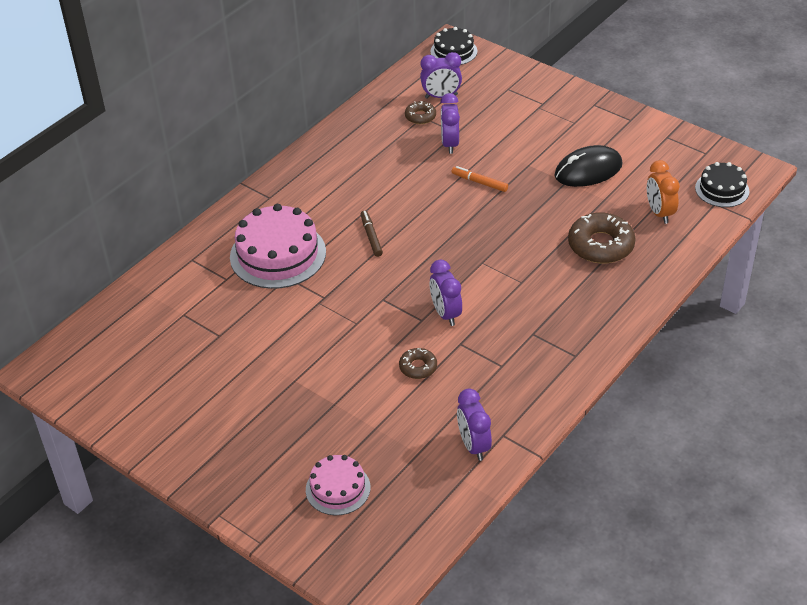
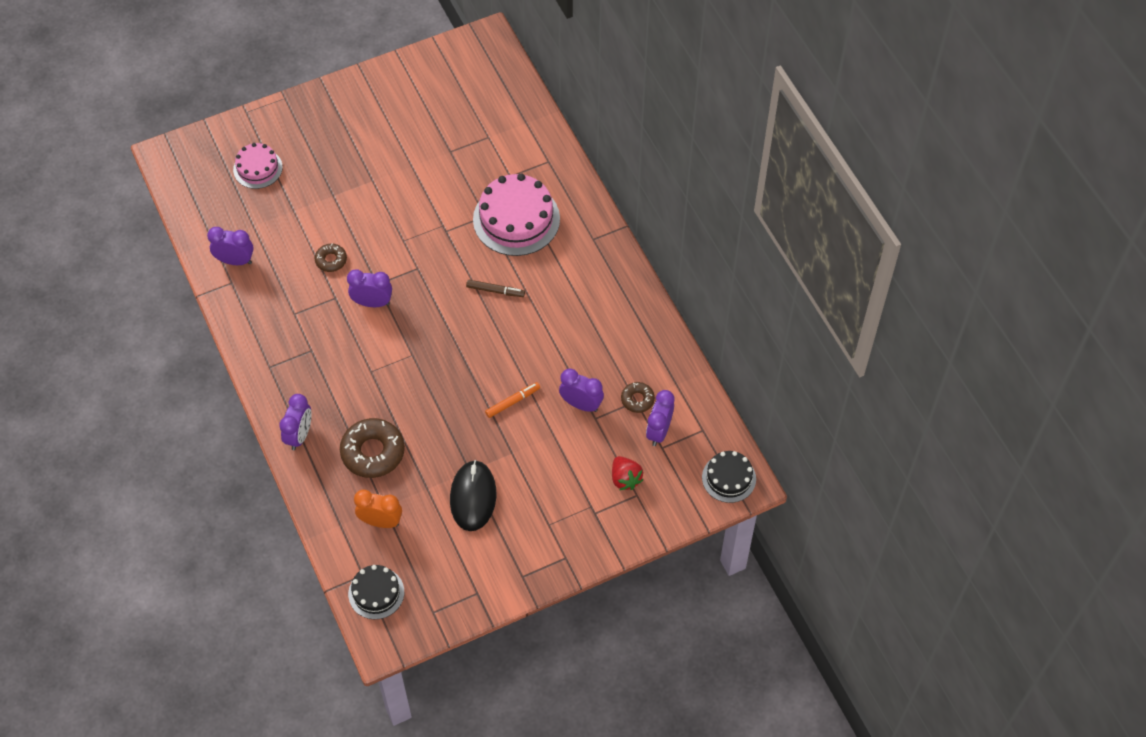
camera: 115 degrees right, 15 degrees up
none -> purple clock [279,394,312,450]
none -> red strawberry [612,456,643,490]

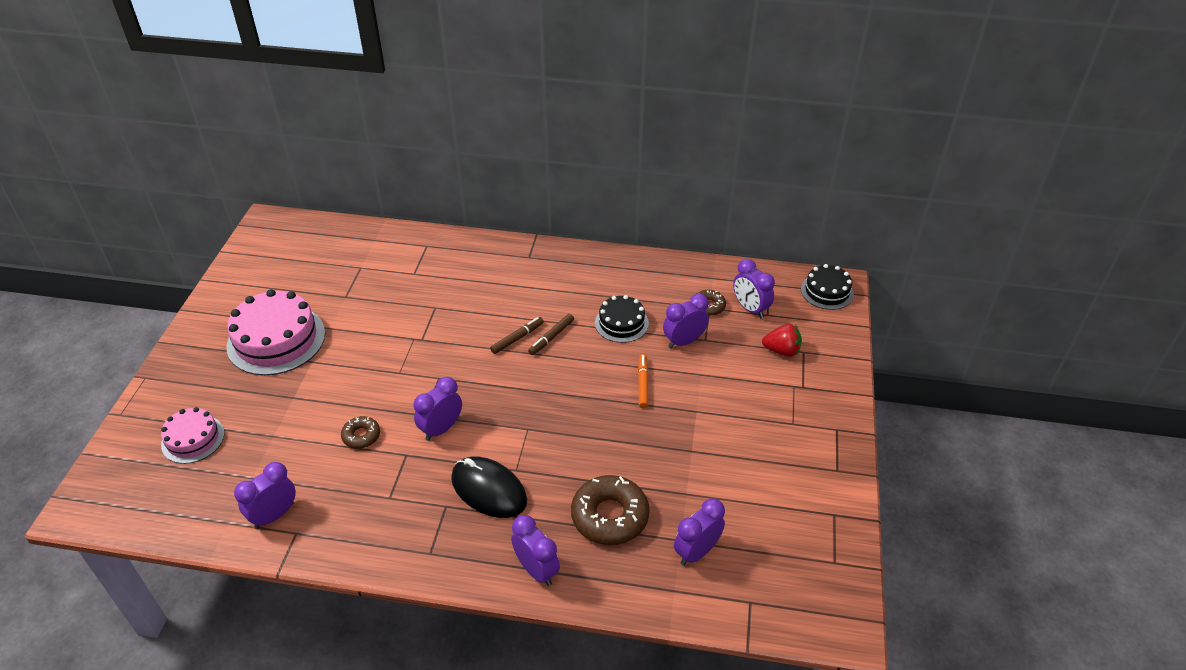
camera: 55 degrees left, 15 degrees down
black cake [348,565,404,619] -> black cake moved to [595,295,649,343]
orange clock [354,490,402,528] -> purple clock [674,498,725,566]
black mouse [450,460,496,531] -> black mouse moved to [451,456,527,518]
pink cake [473,173,560,256] -> pink cake moved to [226,289,325,375]
none -> brown marker [528,314,574,355]

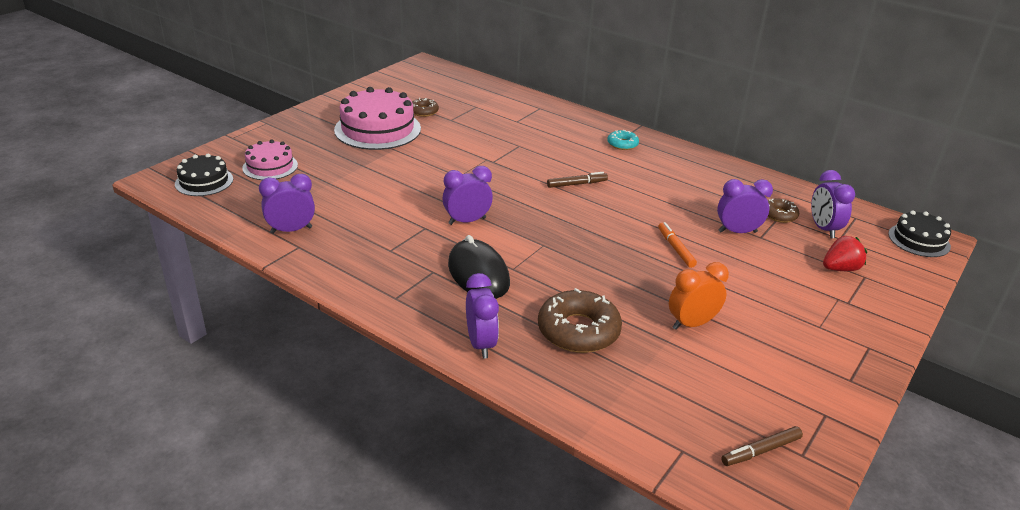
camera: 25 degrees right, 10 degrees down
brown donut [341,416,380,449] -> brown donut moved to [412,98,439,117]
brown marker [528,314,574,355] -> brown marker moved to [721,426,803,466]
black cake [595,295,649,343] -> black cake moved to [175,154,233,196]
orange marker [638,354,648,408] -> orange marker turned 45 degrees counterclockwise [658,222,697,268]
purple clock [674,498,725,566] -> none
red strawberry [762,324,802,357] -> red strawberry turned 60 degrees counterclockwise [823,236,867,271]
none -> turquoise donut [607,130,639,150]
none -> orange clock [669,262,729,330]

